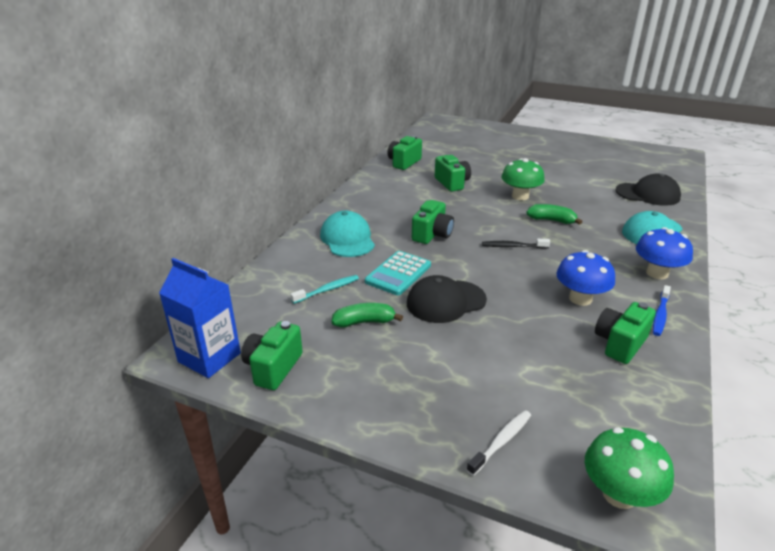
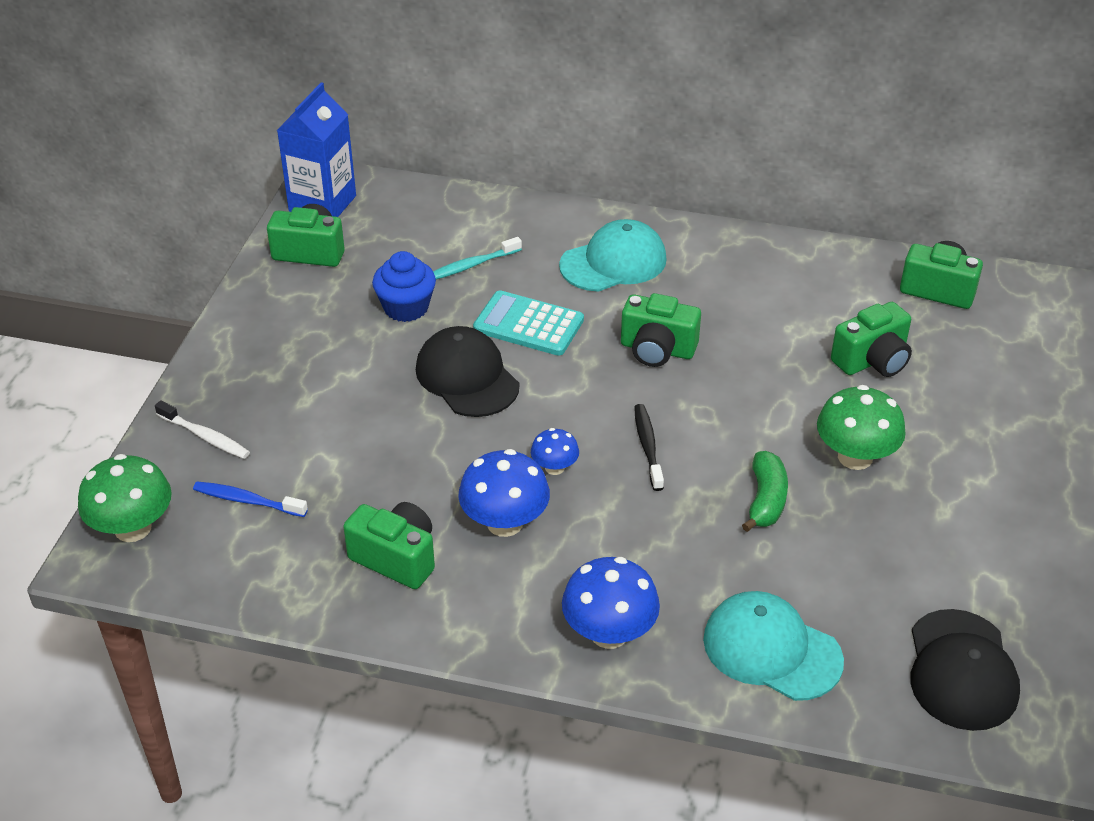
camera: 80 degrees right, 10 degrees up
turquoise toothbrush [290,275,359,304] -> turquoise toothbrush turned 105 degrees clockwise [433,237,522,279]
green banana [332,303,403,328] -> blue cupcake [372,251,436,322]
blue toothbrush [653,285,671,336] -> blue toothbrush moved to [193,481,308,517]
none -> blue mushroom [531,428,579,475]

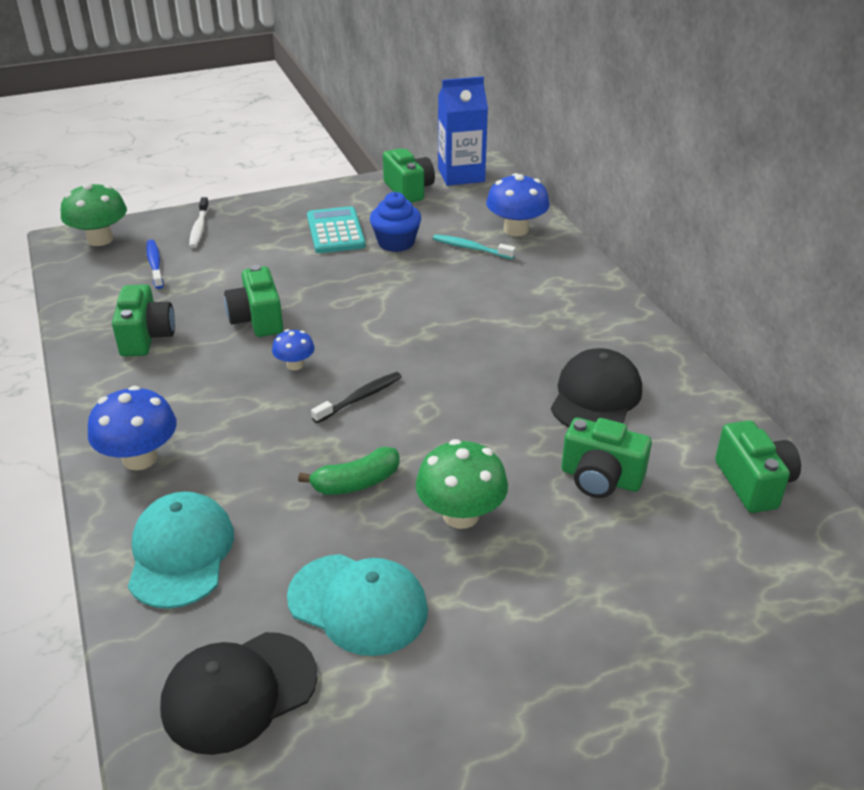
camera: 55 degrees right, 5 degrees down
black cap [416,326,520,417] -> black cap moved to [551,348,642,428]
blue mushroom [458,449,550,537] -> blue mushroom moved to [486,173,549,236]
turquoise calculator [473,290,584,356] -> turquoise calculator moved to [307,206,366,253]
turquoise cap [559,219,667,292] -> turquoise cap moved to [287,554,428,656]
green camera [621,293,701,367] -> green camera moved to [224,265,283,337]

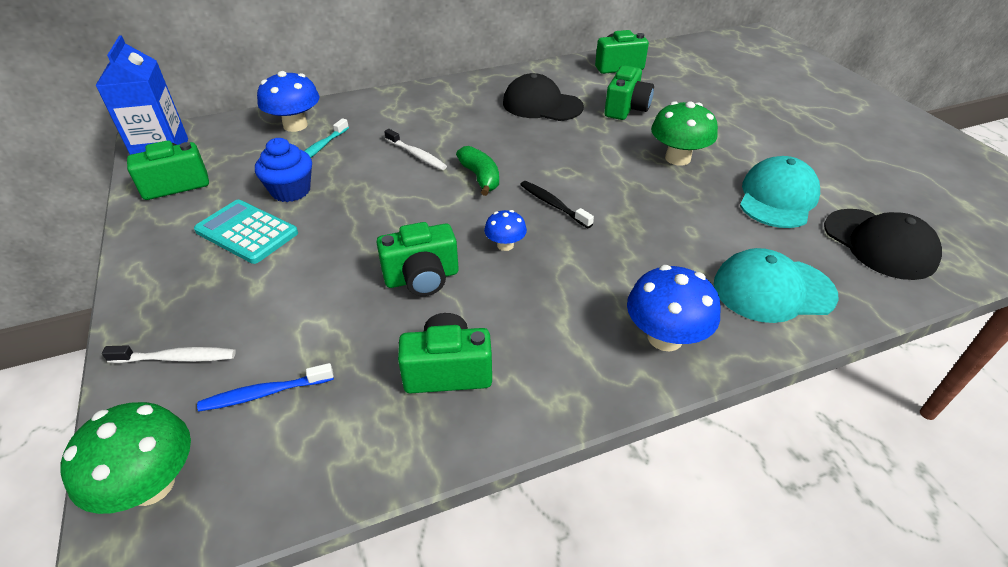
camera: 90 degrees left, 5 degrees up
green banana [298,447,400,495] -> green banana moved to [456,146,499,196]
turquoise calculator [307,206,366,253] -> turquoise calculator turned 45 degrees clockwise [194,200,298,264]
none -> white toothbrush [384,129,447,170]

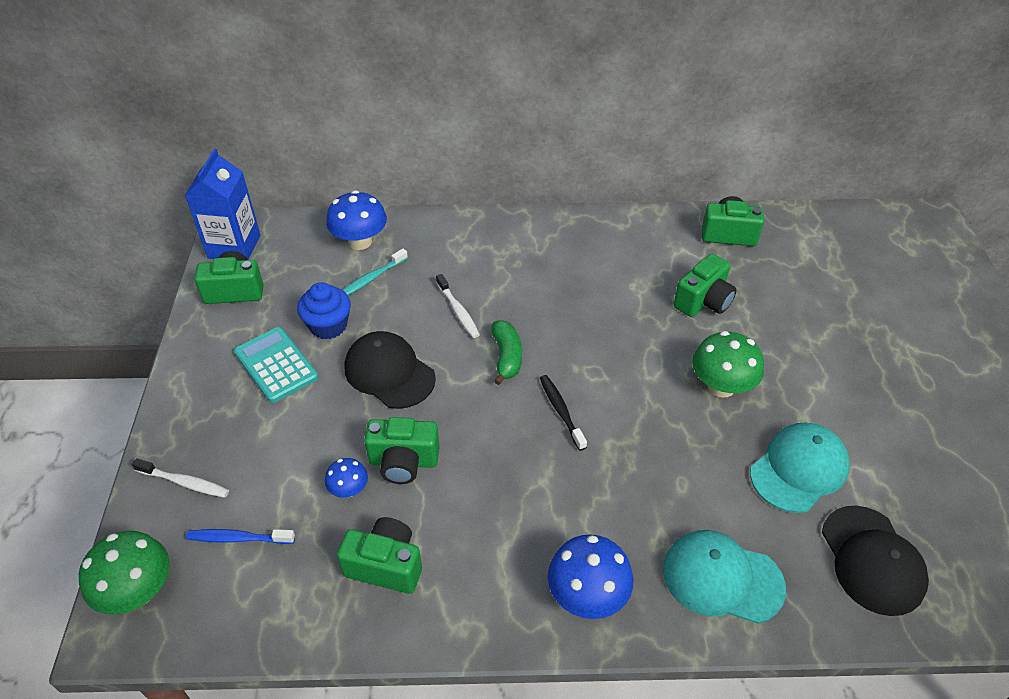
camera: 20 degrees right, 5 degrees up
blue mushroom [484,210,527,251] -> blue mushroom moved to [325,458,368,498]
black cap [503,73,584,121] -> black cap moved to [344,331,436,409]

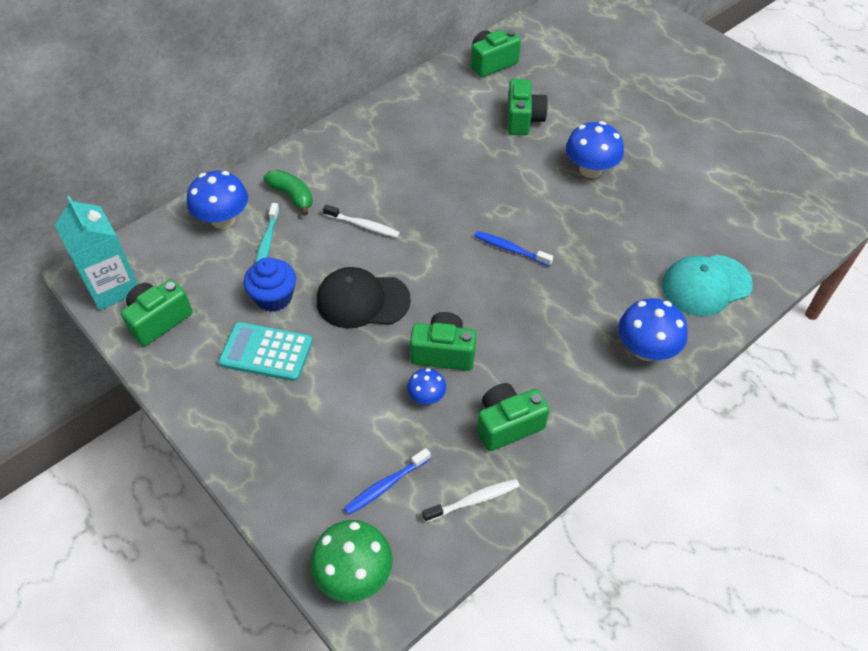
camera: 40 degrees left, 5 degrees up
white toothbrush [132,458,229,498] -> white toothbrush moved to [422,479,519,522]
blue carton [185,149,260,260] -> turquoise carton [55,195,138,311]
green camera [364,417,440,484] -> green camera turned 135 degrees counterclockwise [410,312,476,371]
green banana [491,320,522,385] -> green banana moved to [263,170,313,216]
black toothbrush [540,375,587,451] -> blue toothbrush [474,231,553,267]
green mushroom [692,331,764,398] -> blue mushroom [566,121,624,178]
turquoise cap [750,422,850,513] -> none
black cap [822,506,929,616] -> none

